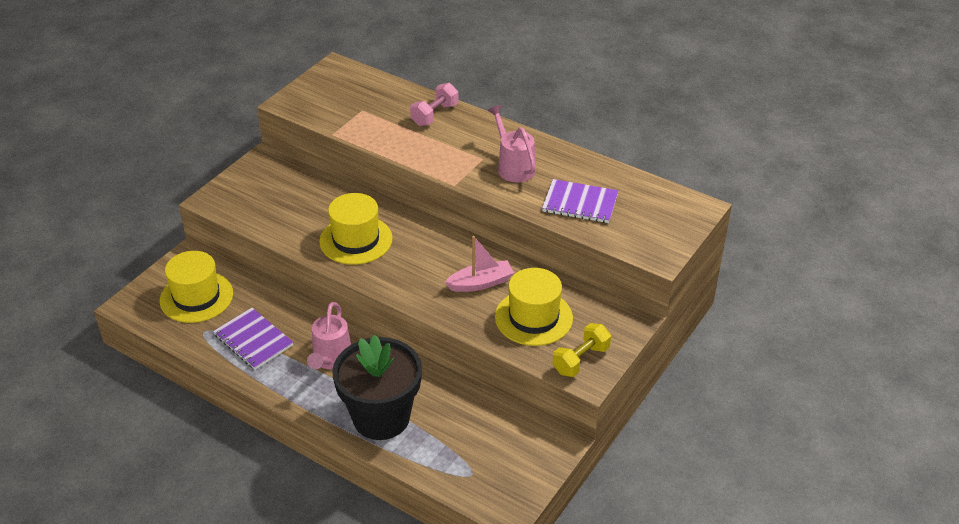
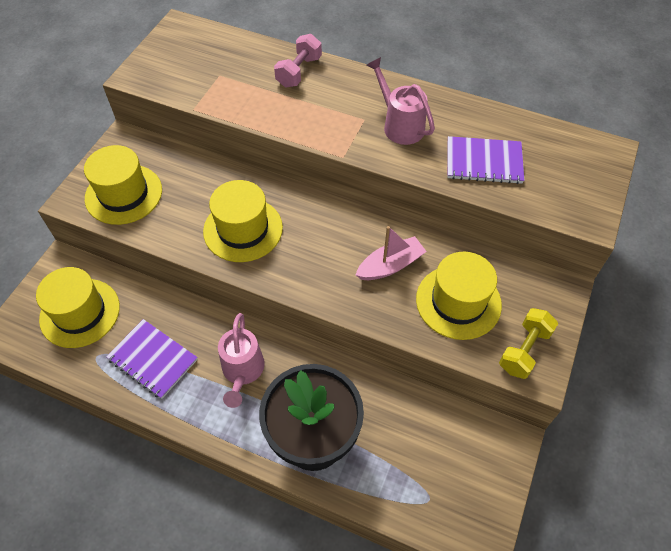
camera: 10 degrees left, 15 degrees up
none -> yellow hat [84,145,162,225]

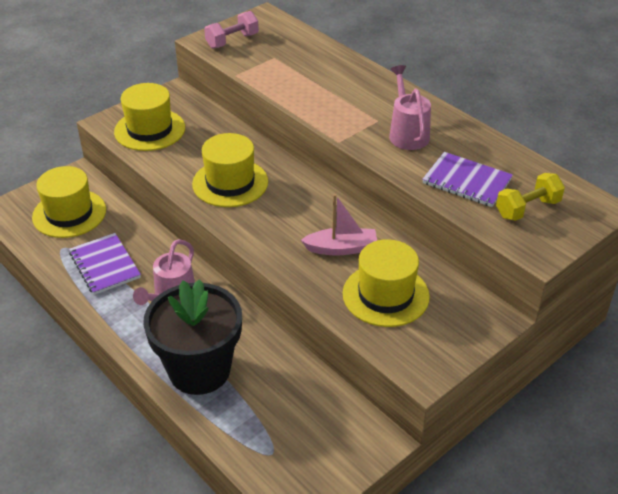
camera: 25 degrees right, 15 degrees down
pink dumbbell [274,34,322,88] -> pink dumbbell moved to [204,11,259,49]
yellow dumbbell [499,308,558,379] -> yellow dumbbell moved to [496,173,565,221]

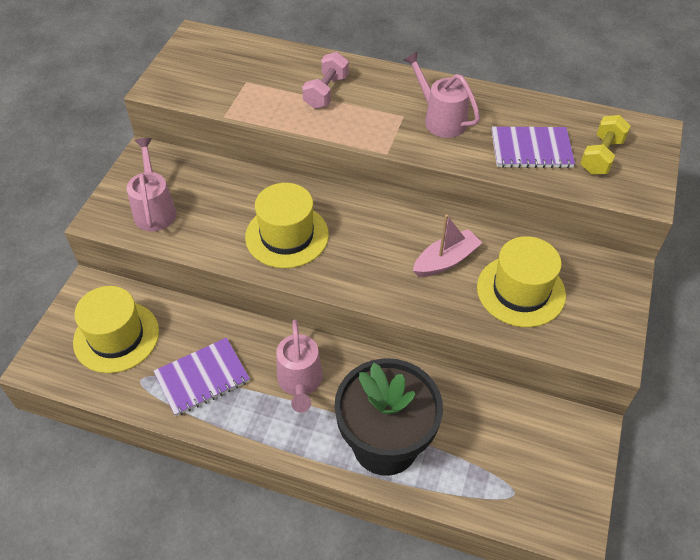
camera: 30 degrees left, 10 degrees up
purple notebook [69,233,141,295] -> purple notebook turned 60 degrees counterclockwise [154,338,250,416]
yellow hat [114,83,185,151] -> pink watering can [126,138,176,231]
pink dumbbell [204,11,259,49] -> pink dumbbell moved to [302,52,349,109]

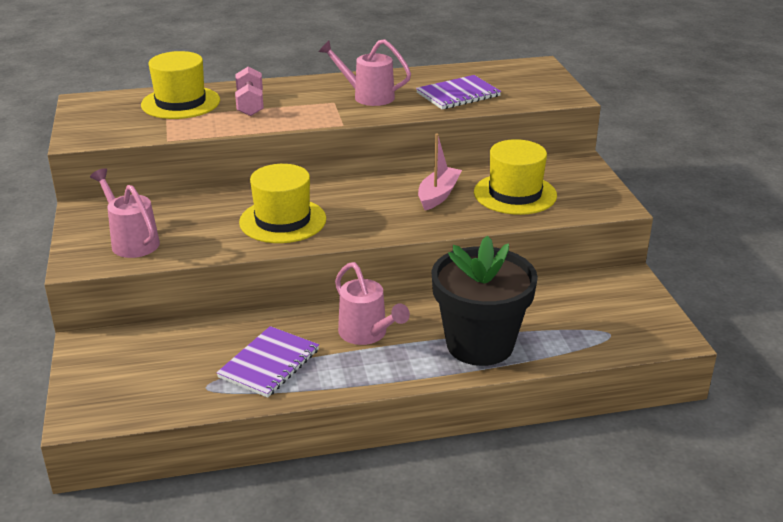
camera: 30 degrees left, 20 degrees down
yellow hat [73,286,159,373] -> yellow hat moved to [141,51,220,119]
yellow dumbbell [580,115,631,175] -> none

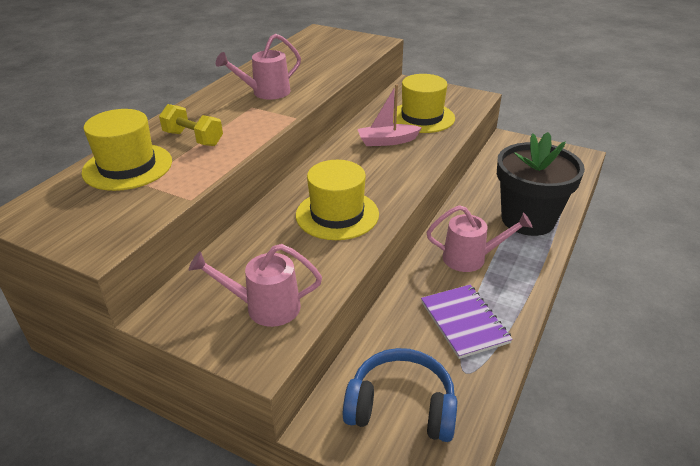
camera: 50 degrees left, 5 degrees up
pink dumbbell [235,67,264,116] -> yellow dumbbell [159,104,223,146]
purple notebook [416,75,501,109] -> none
pink boat [418,134,462,210] -> pink boat turned 75 degrees counterclockwise [358,84,422,146]
none -> blue headphones [343,348,457,442]

